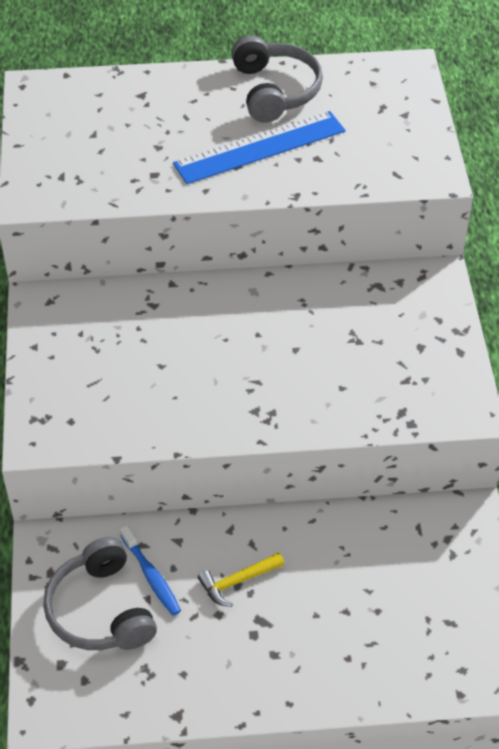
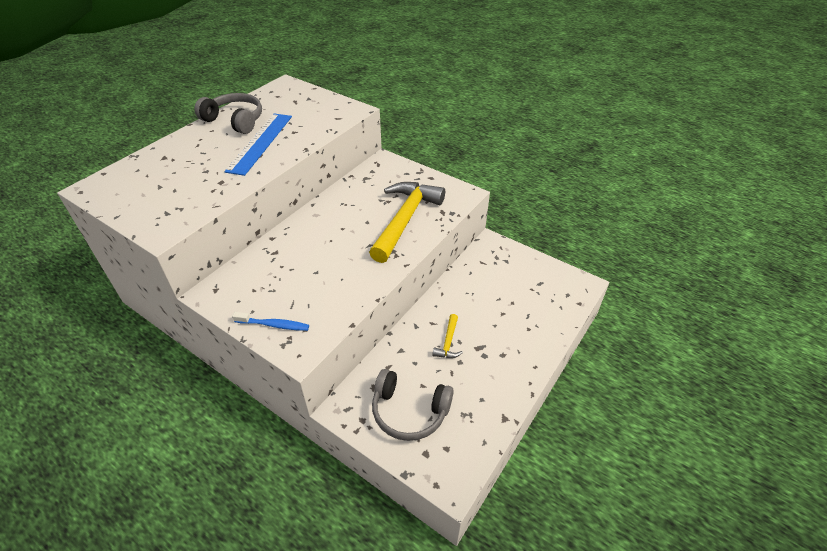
camera: 50 degrees left, 5 degrees down
blue toothbrush [120,525,181,616] -> blue toothbrush moved to [232,312,309,331]
none -> yellow hammer [369,182,445,263]

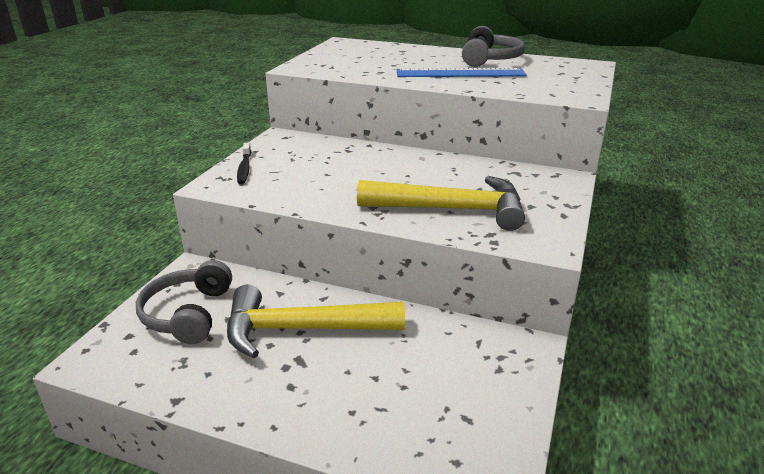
camera: 75 degrees right, 15 degrees down
blue toothbrush [232,312,309,331] -> black toothbrush [237,143,251,184]
yellow hammer [433,314,463,358] -> yellow hammer [227,285,405,358], size x2.32

